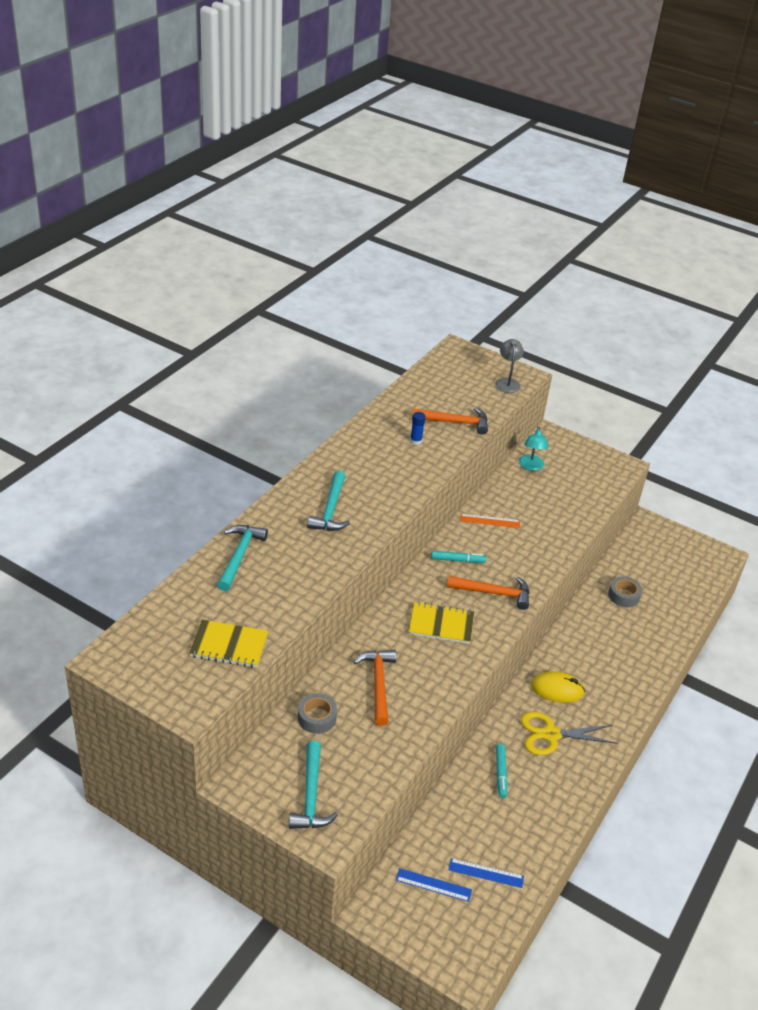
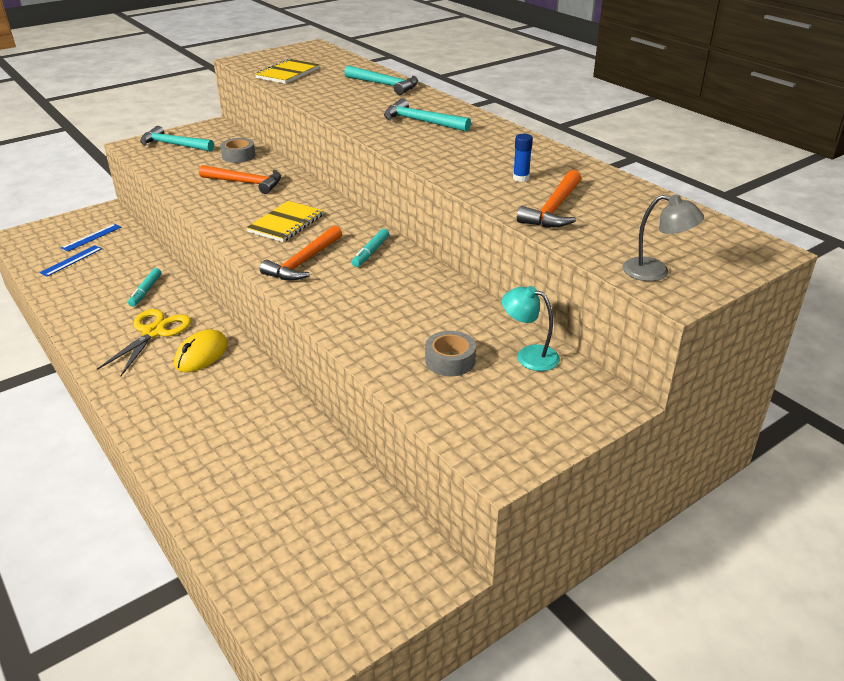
camera: 115 degrees right, 5 degrees down
orange ruler [460,514,520,528] -> none
turquoise marker [496,744,508,798] -> turquoise marker turned 105 degrees counterclockwise [128,268,161,307]
grey tape [608,576,642,607] -> grey tape moved to [425,331,476,376]

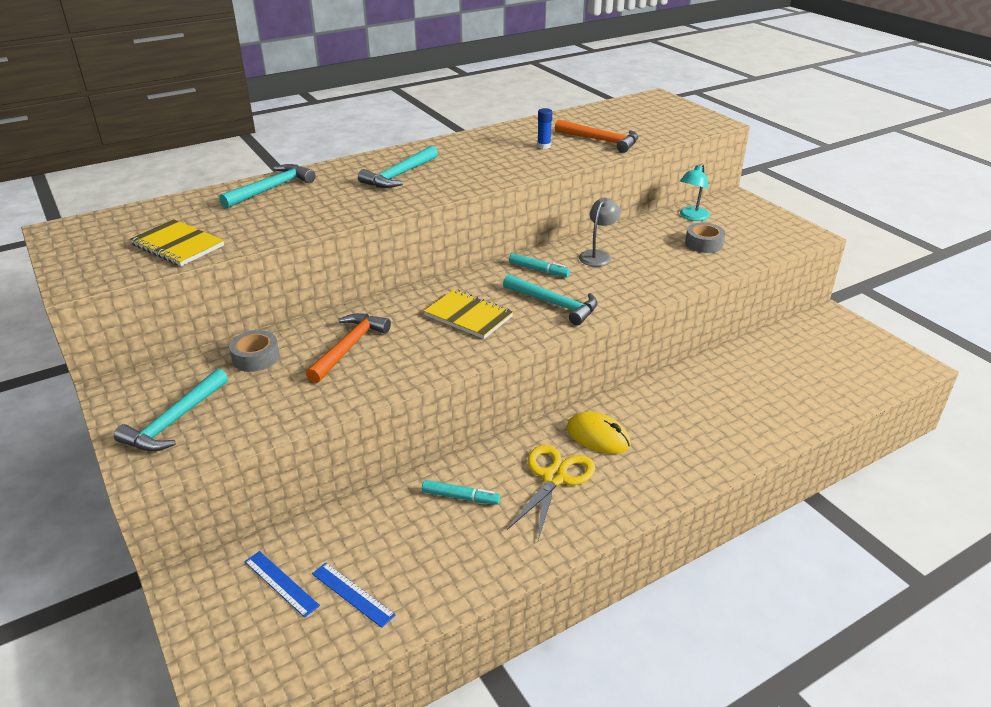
camera: 85 degrees left, 0 degrees up
yellow scissors [97,309,191,376] -> yellow scissors turned 90 degrees clockwise [507,445,595,540]
orange hammer [260,225,342,281] -> turquoise hammer [503,274,597,325]
grey lamp [622,194,704,281] -> grey lamp moved to [579,197,621,267]

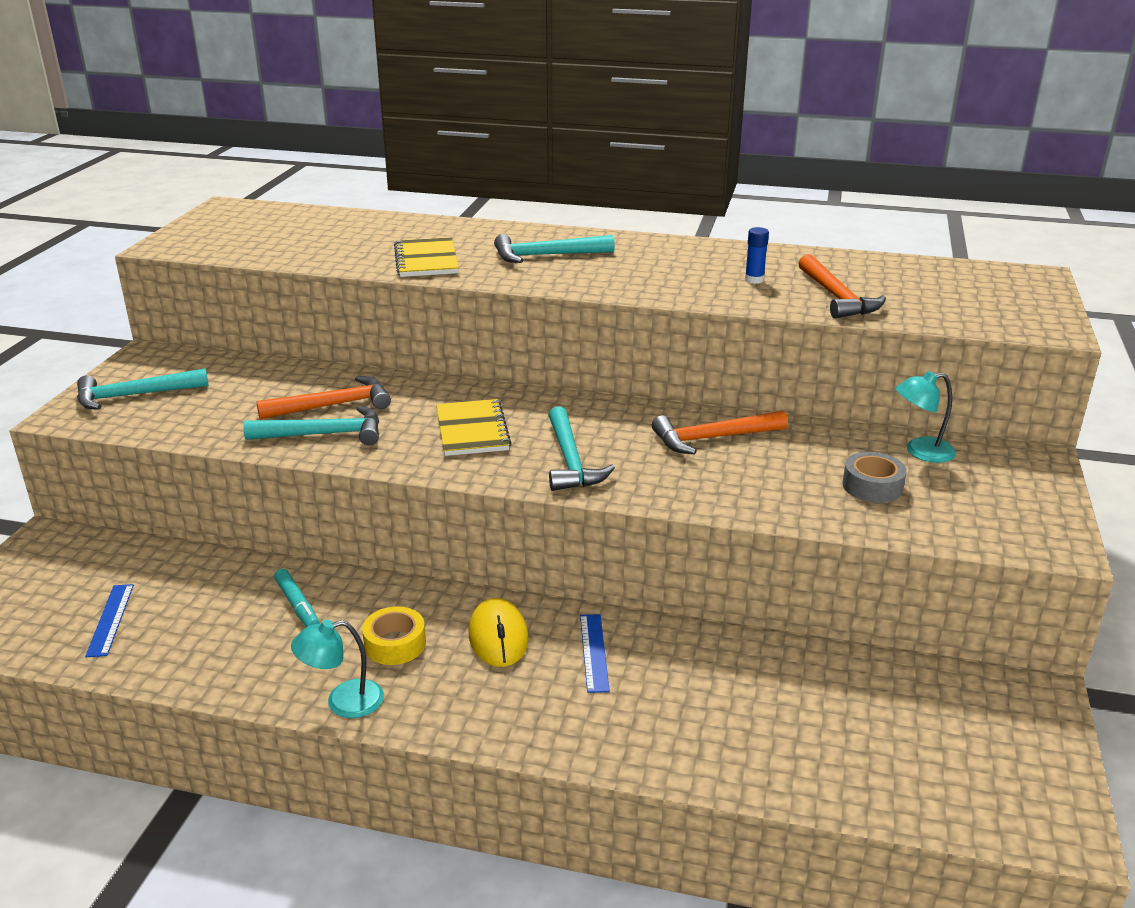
camera: 45 degrees right, 5 degrees down
yellow notebook [130,219,224,266] -> yellow notebook moved to [394,237,459,277]
turquoise hammer [219,164,315,208] -> turquoise hammer moved to [243,406,379,445]
grey tape [229,330,280,372] -> none
blue ruler [244,551,320,618] -> blue ruler moved to [580,614,610,693]
yellow scissors [507,445,595,540] -> yellow tape [362,606,426,665]
turquoise marker [509,253,570,277] -> none
grey lamp [579,197,621,267] -> orange hammer [652,410,788,455]
none -> turquoise lamp [291,620,384,718]

